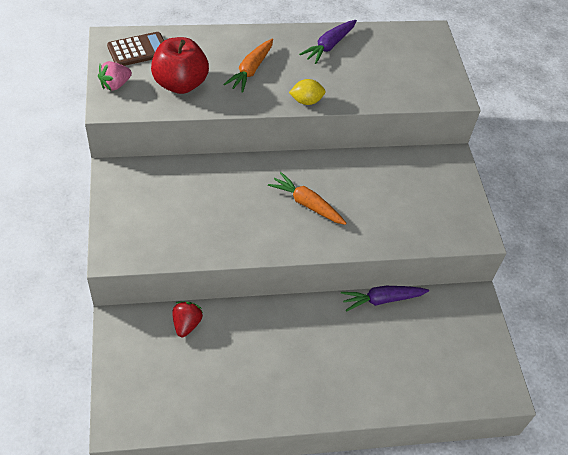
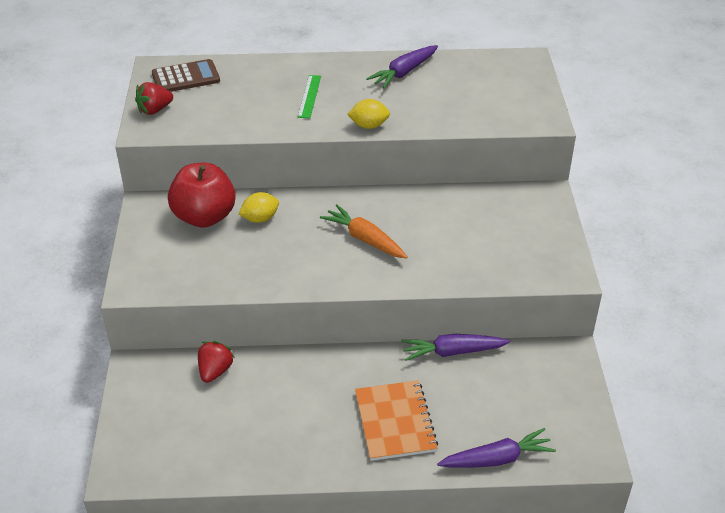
camera: 10 degrees right, 10 degrees down
pink strawberry [98,61,132,91] -> red strawberry [135,82,173,115]
red apple [151,37,209,94] -> red apple moved to [168,163,236,228]
orange carrot [223,39,273,93] -> green ruler [297,75,321,118]
none -> yellow lemon [239,192,279,223]
none -> orange notebook [355,380,438,461]
none -> purple carrot [437,428,556,468]

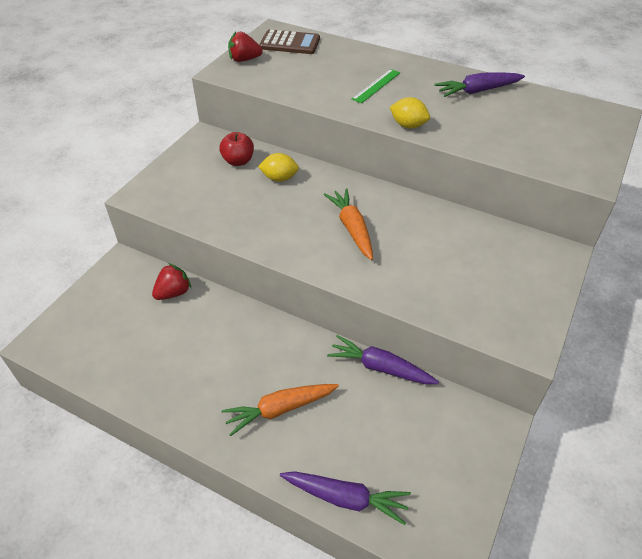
camera: 30 degrees right, 5 degrees up
red apple [168,163,236,228] -> red apple [219,132,254,166], size x0.57
orange notebook [355,380,438,461] -> orange carrot [222,384,339,436]

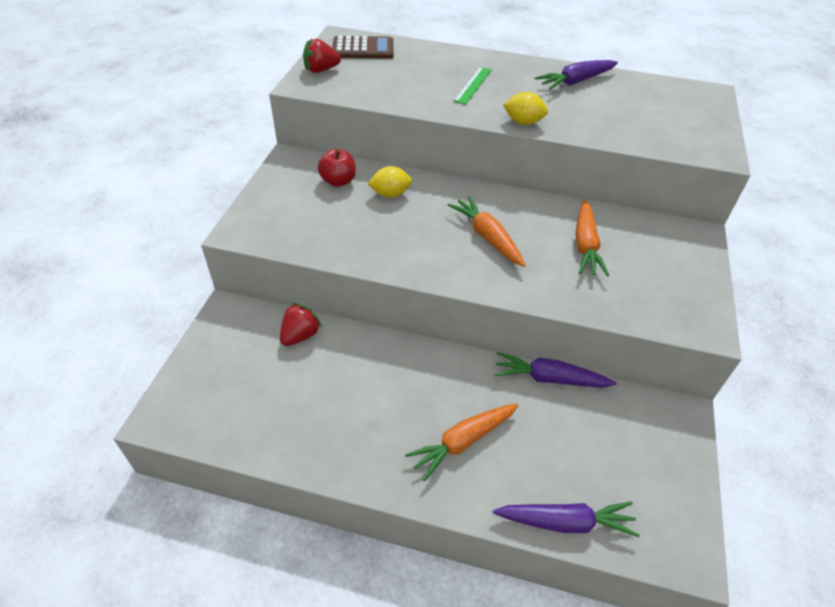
camera: 15 degrees left, 0 degrees up
none -> orange carrot [575,199,609,277]

